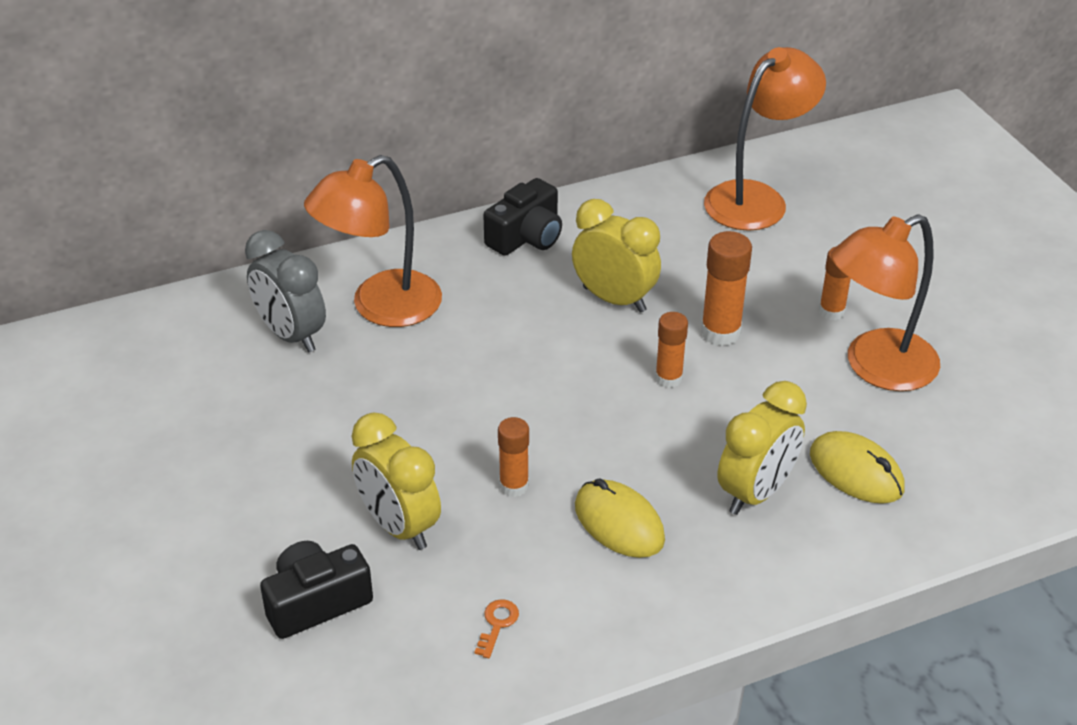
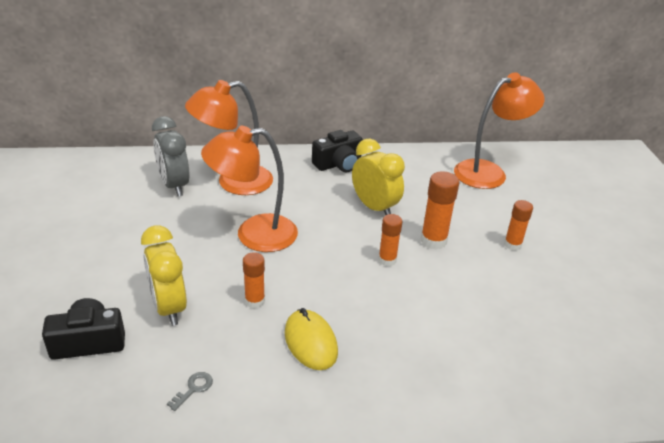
camera: 15 degrees right, 5 degrees down
orange key [475,599,519,658] -> grey key [167,372,213,411]
yellow clock [717,381,807,515] -> none
yellow mouse [810,431,905,504] -> none
orange lamp [831,214,940,391] -> orange lamp moved to [201,126,298,252]

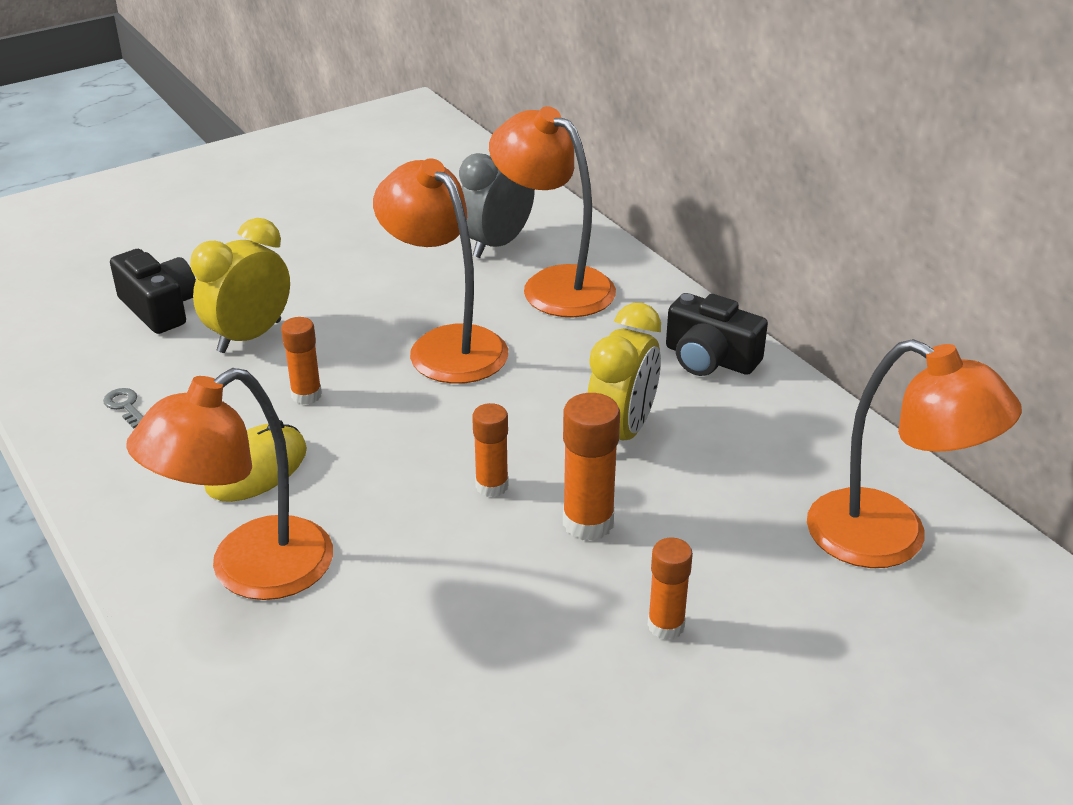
camera: 65 degrees right, 0 degrees up
grey key [167,372,213,411] -> grey key turned 135 degrees counterclockwise [103,388,143,429]
none -> orange lamp [126,368,333,600]

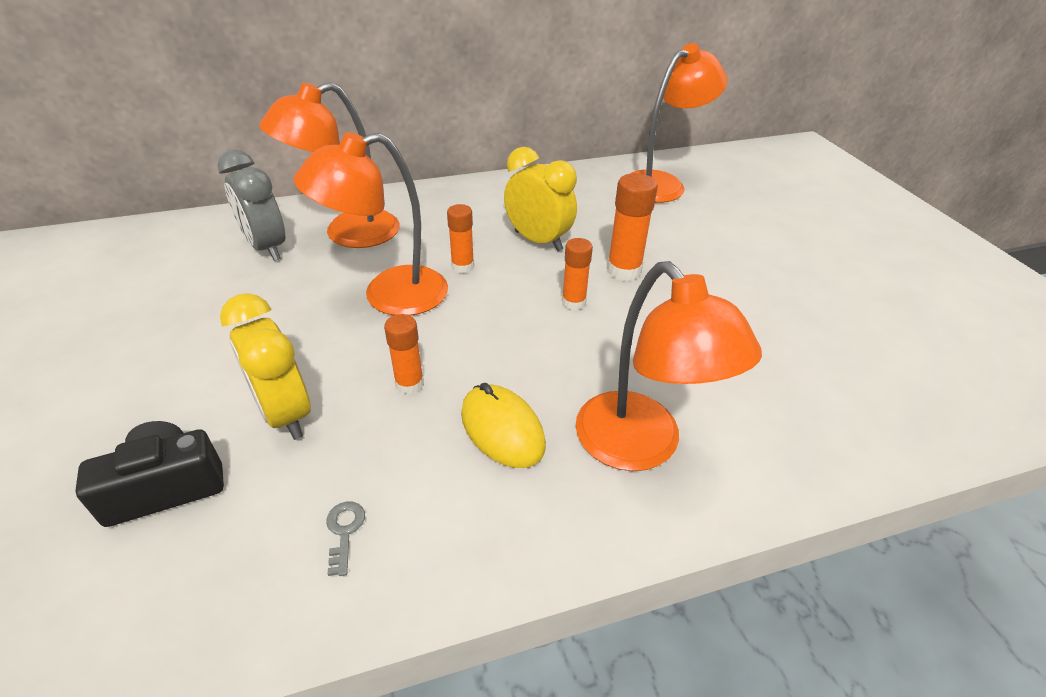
camera: 75 degrees left, 5 degrees up
grey key [103,388,143,429] -> grey key turned 105 degrees clockwise [326,501,365,576]
orange glue stick [648,537,693,640] -> orange glue stick moved to [447,204,474,273]
black camera [666,293,768,376] -> none

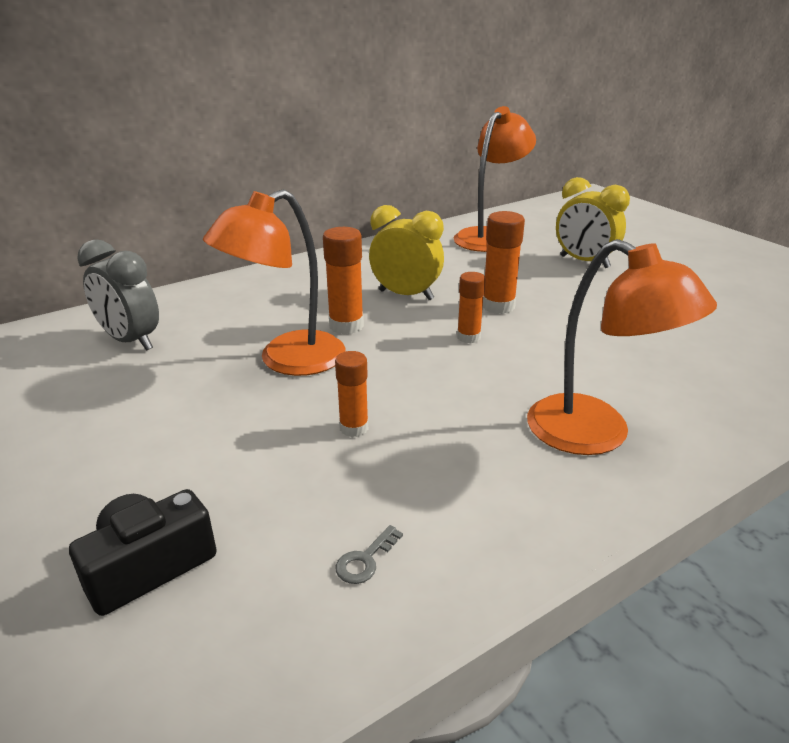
camera: 15 degrees left, 10 degrees down
yellow clock [220,293,311,440] -> yellow clock moved to [556,177,630,268]
orange lamp [259,82,400,248] -> none
grey key [326,501,365,576] -> grey key turned 120 degrees counterclockwise [336,525,403,584]
orange glue stick [447,204,474,273] -> orange glue stick [323,227,364,335], size x1.52
yellow mouse [461,383,546,468] -> none

